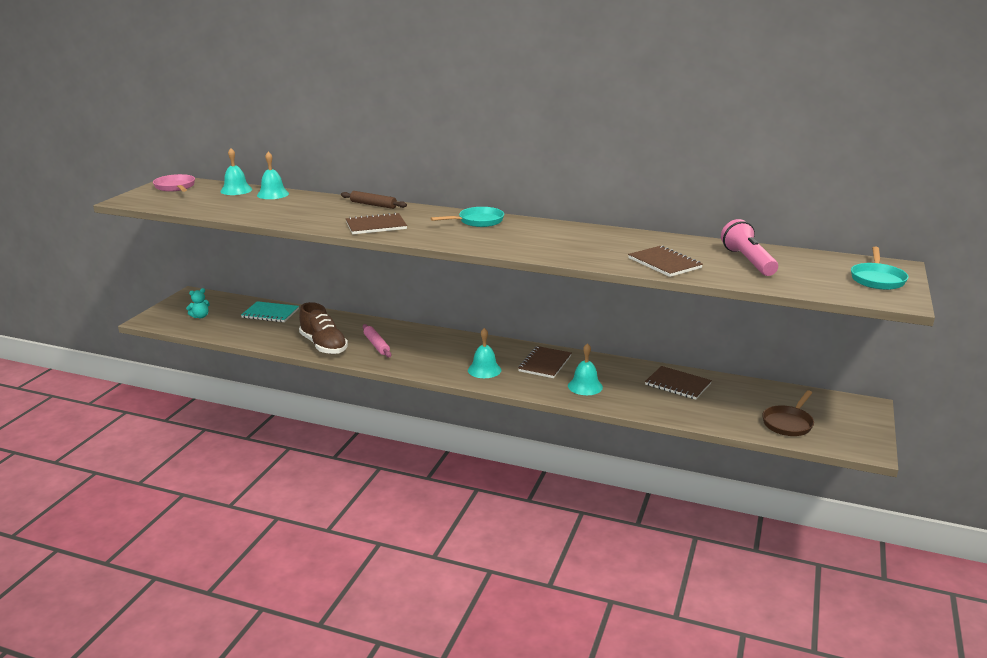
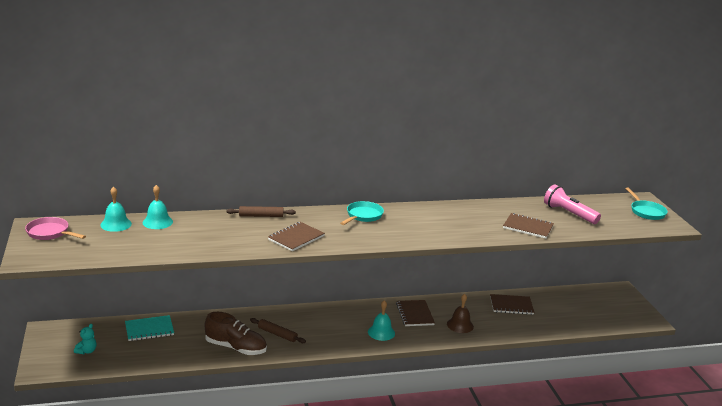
camera: 35 degrees left, 0 degrees up
pink rolling pin [362,324,391,357] -> brown rolling pin [250,318,306,343]
turquoise bell [568,343,603,395] -> brown bell [447,294,474,333]
brown pan [762,390,814,436] -> none

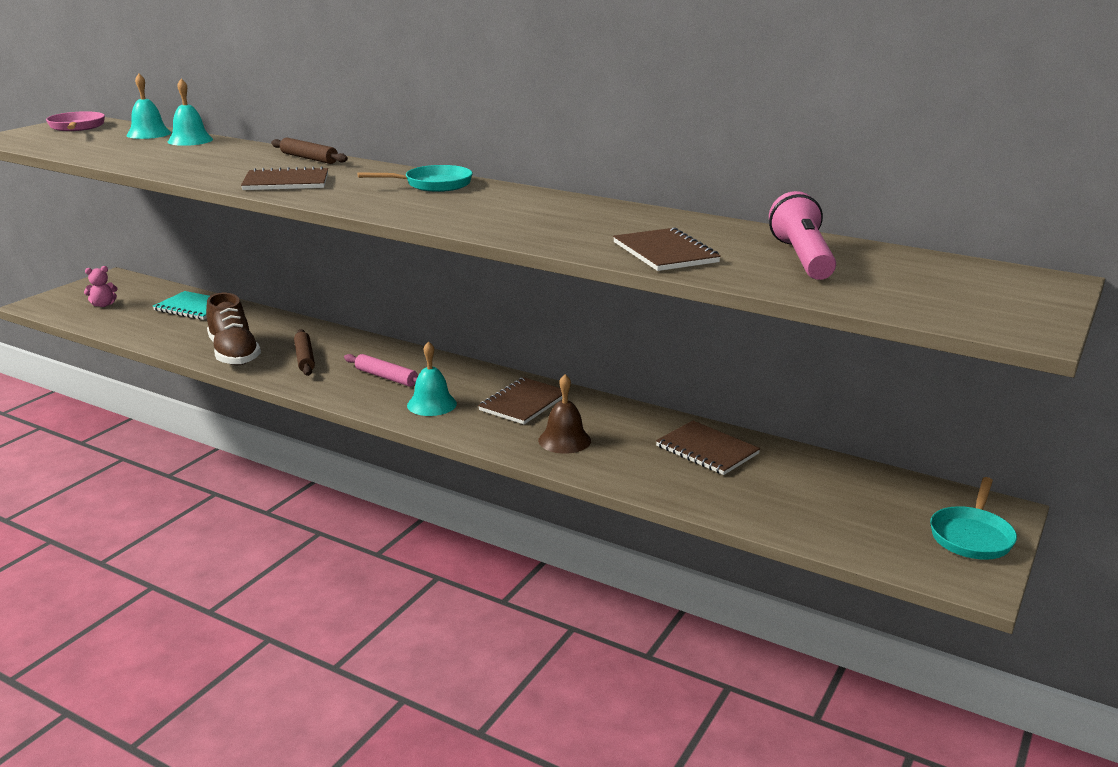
camera: 45 degrees right, 0 degrees up
turquoise teddy bear [74,324,96,354] -> pink teddy bear [84,266,118,307]
turquoise pan [625,188,668,220] -> turquoise pan moved to [930,477,1017,560]
none -> pink rolling pin [344,354,418,387]

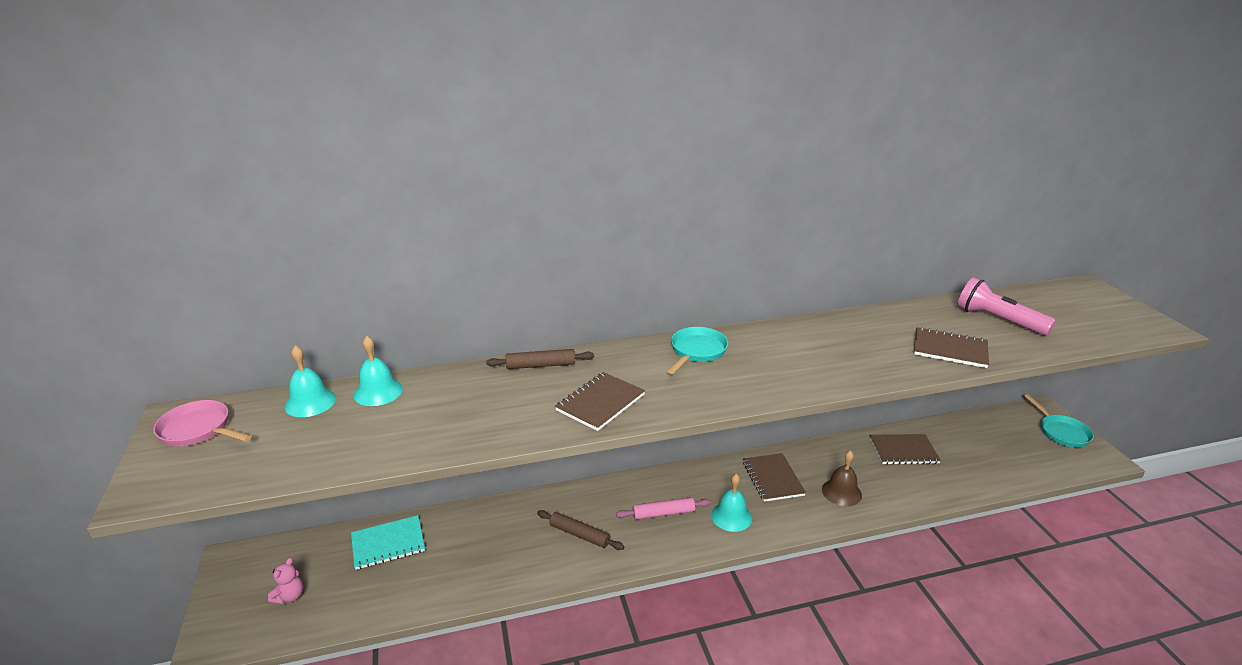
camera: 45 degrees left, 5 degrees up
brown shoe [206,292,261,365] -> none

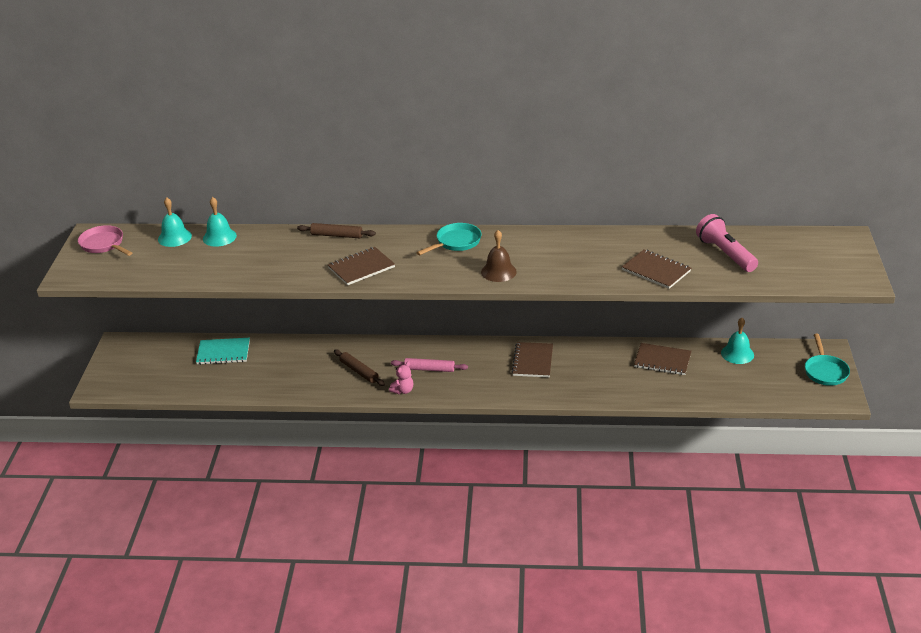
camera: 20 degrees right, 5 degrees up
pink teddy bear [268,558,303,604] -> pink teddy bear moved to [389,362,413,394]
turquoise bell [711,474,752,532] -> turquoise bell moved to [721,318,754,364]
brown bell [822,450,862,506] -> brown bell moved to [481,230,517,282]

